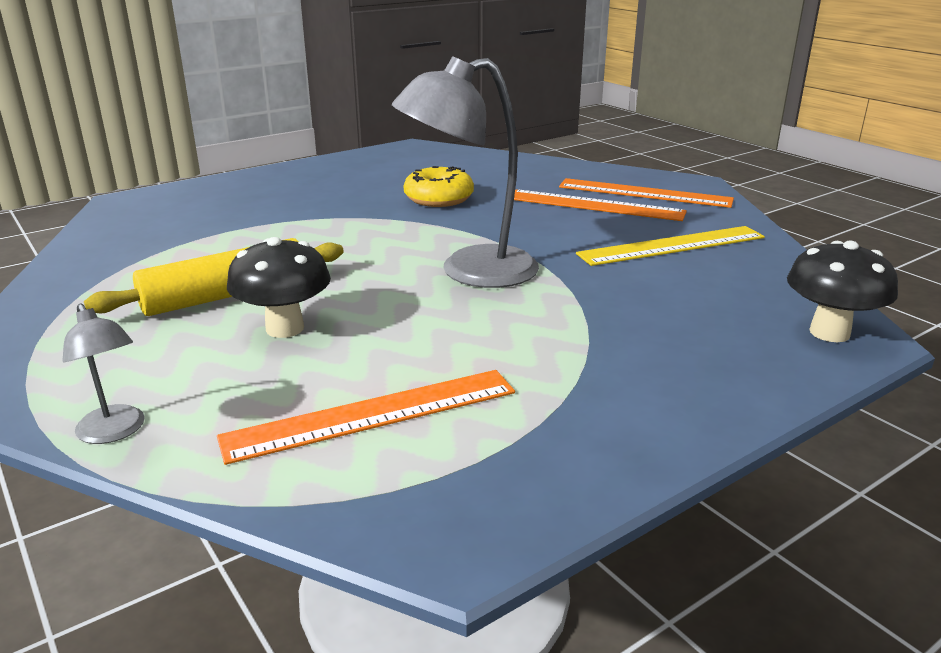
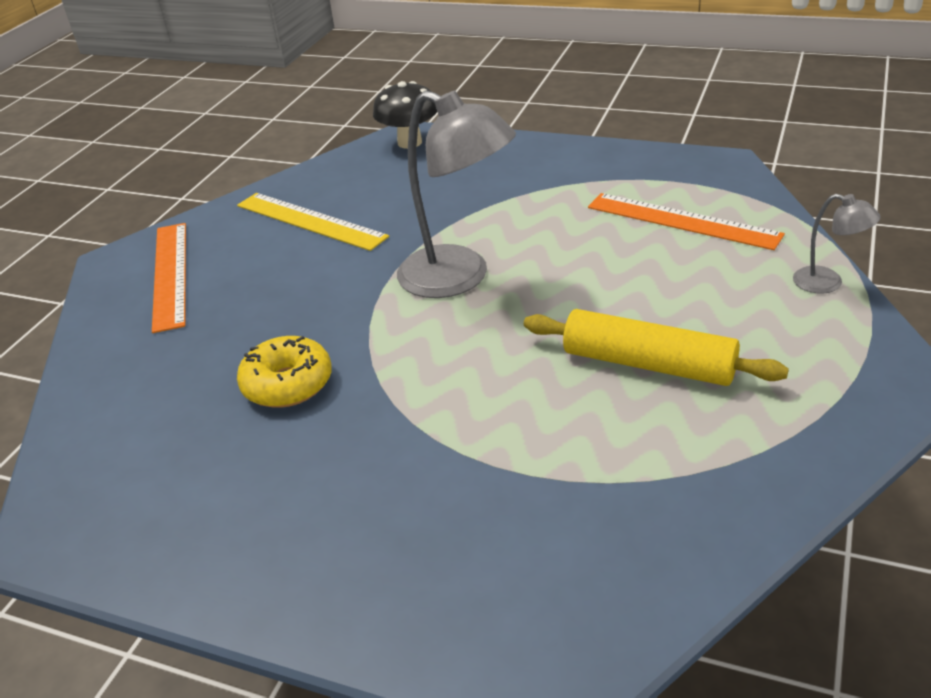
camera: 120 degrees left, 10 degrees up
grey lamp [62,303,145,444] -> grey lamp turned 105 degrees clockwise [793,194,881,294]
black mushroom [227,237,331,338] -> none
orange ruler [514,189,687,221] -> none

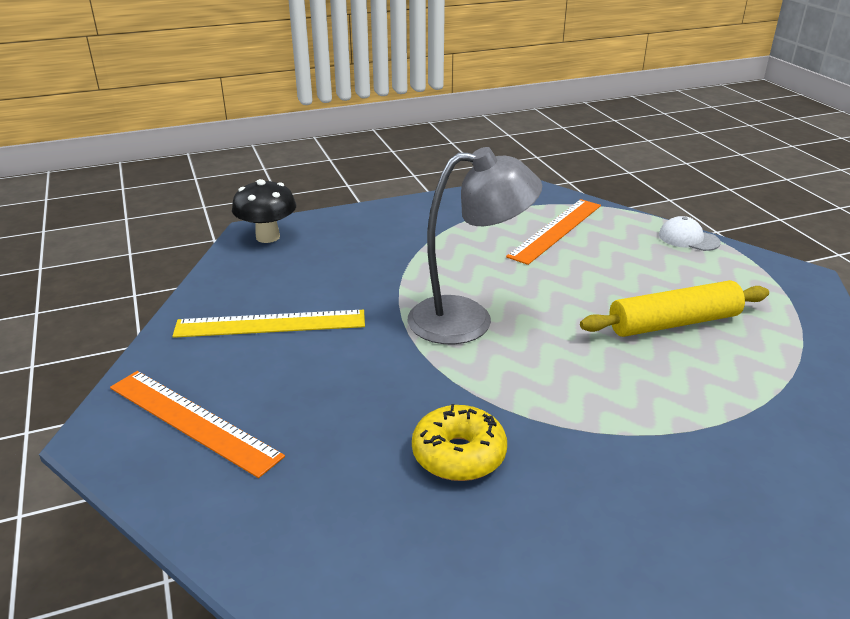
camera: 45 degrees left, 5 degrees down
orange ruler [588,193,785,250] -> orange ruler turned 45 degrees counterclockwise [506,199,601,265]
grey lamp [793,194,881,294] -> white cap [659,216,721,251]

